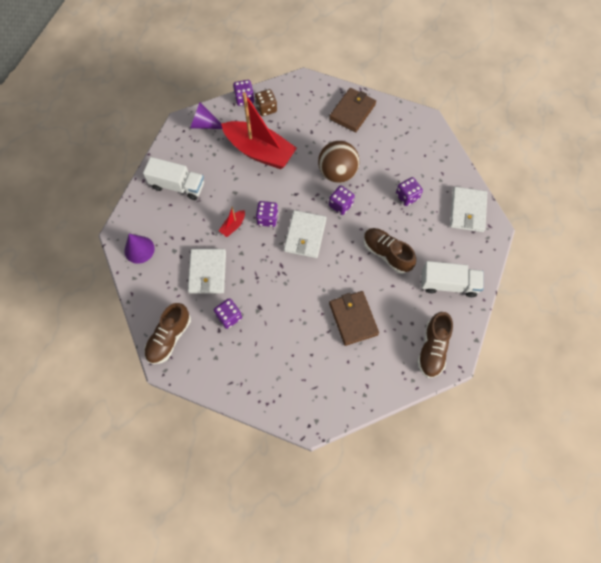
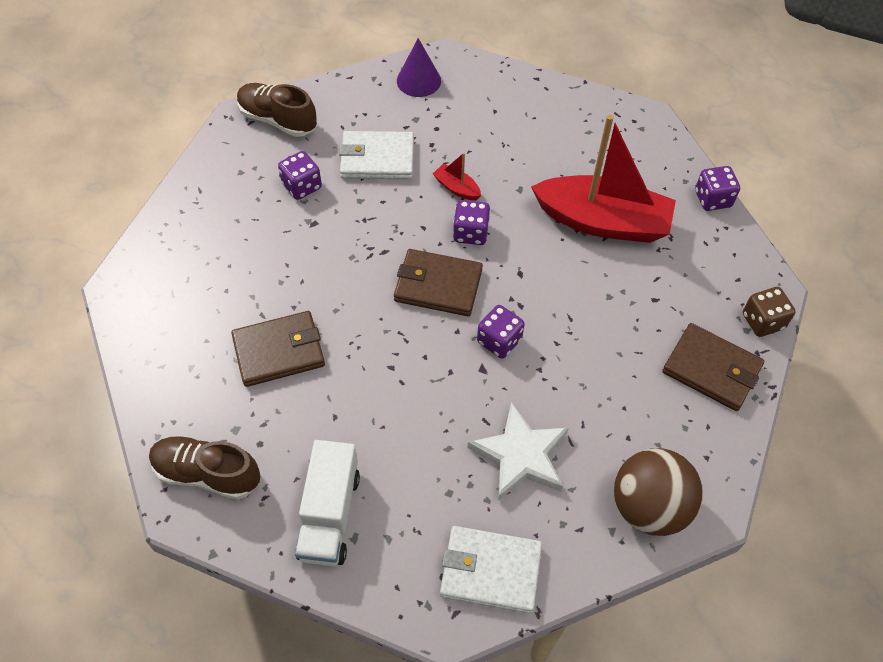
camera: 90 degrees right, 10 degrees down
white truck [143,157,204,200] -> none
purple cone [190,102,222,129] -> none
red boat [221,92,297,169] -> red boat turned 105 degrees counterclockwise [531,115,676,243]
brown dice [255,89,277,116] -> brown dice moved to [743,287,796,337]
white wallet [284,210,326,258] -> brown wallet [394,249,483,316]
brown ball [318,141,360,183] -> brown ball moved to [614,448,703,536]
brown shoe [364,228,416,274] -> none
purple dice [396,177,423,206] -> white star [468,402,569,501]

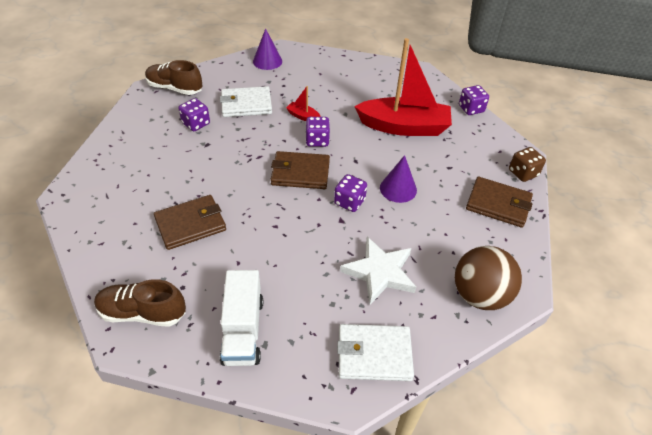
camera: 10 degrees left, 10 degrees down
none -> purple cone [380,155,417,203]

